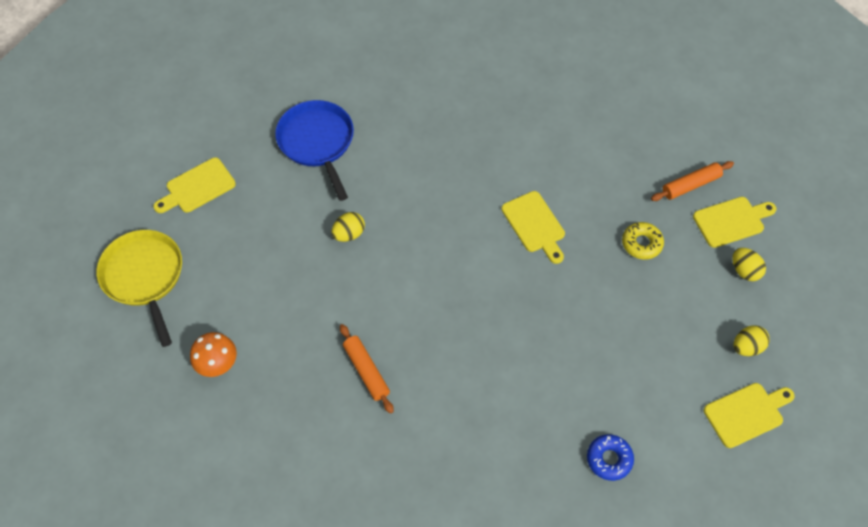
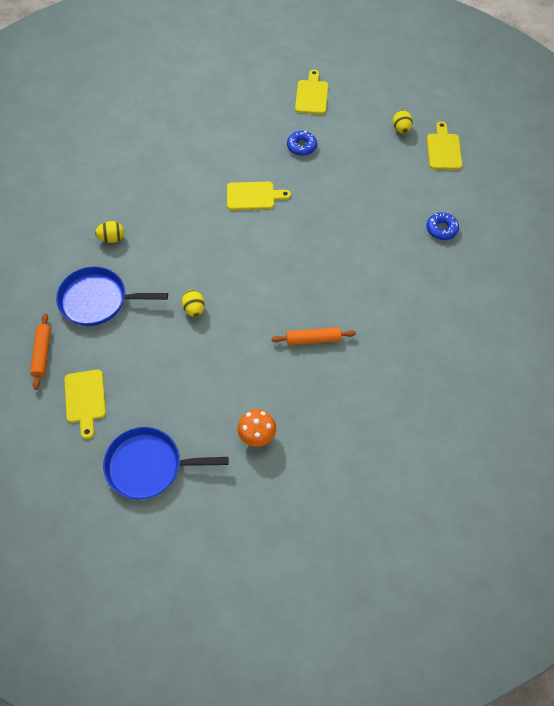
camera: 65 degrees left, 0 degrees up
yellow pan [97,230,182,347] -> blue pan [103,427,229,499]
yellow donut [622,222,664,260] -> blue donut [287,130,317,156]
orange rolling pin [651,161,734,201] -> orange rolling pin moved to [30,313,51,390]
yellow egg [733,248,766,281] -> yellow egg moved to [95,221,124,243]

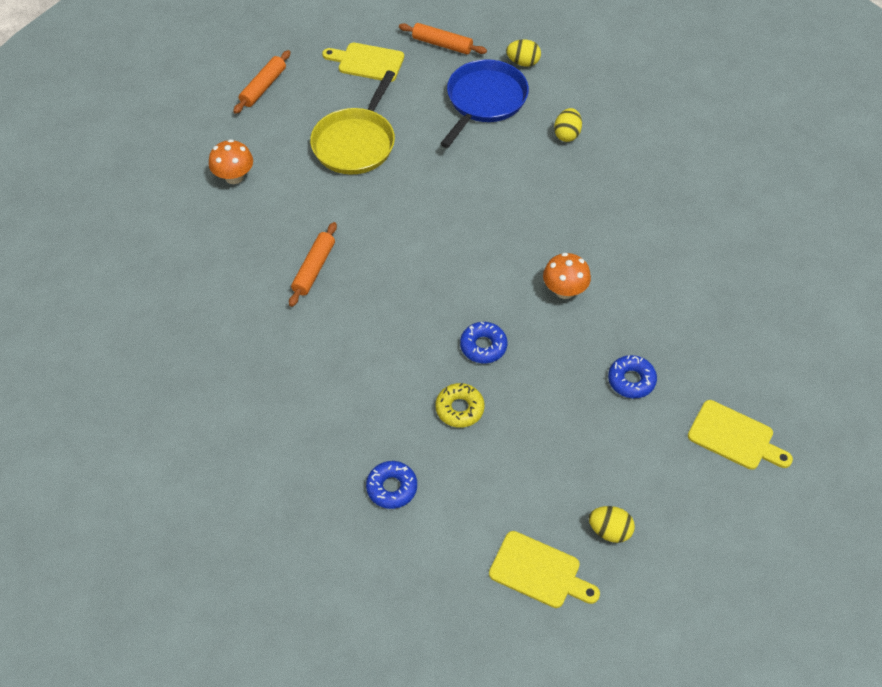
camera: 115 degrees right, 5 degrees down
blue pan [103,427,229,499] -> orange rolling pin [233,50,291,114]
yellow egg [182,290,205,317] -> yellow egg moved to [506,39,541,67]
yellow cutting board [227,182,291,210] -> orange mushroom [543,253,591,299]
none -> yellow pan [310,71,395,174]
none -> yellow donut [435,383,485,428]
none -> blue donut [460,322,507,363]

